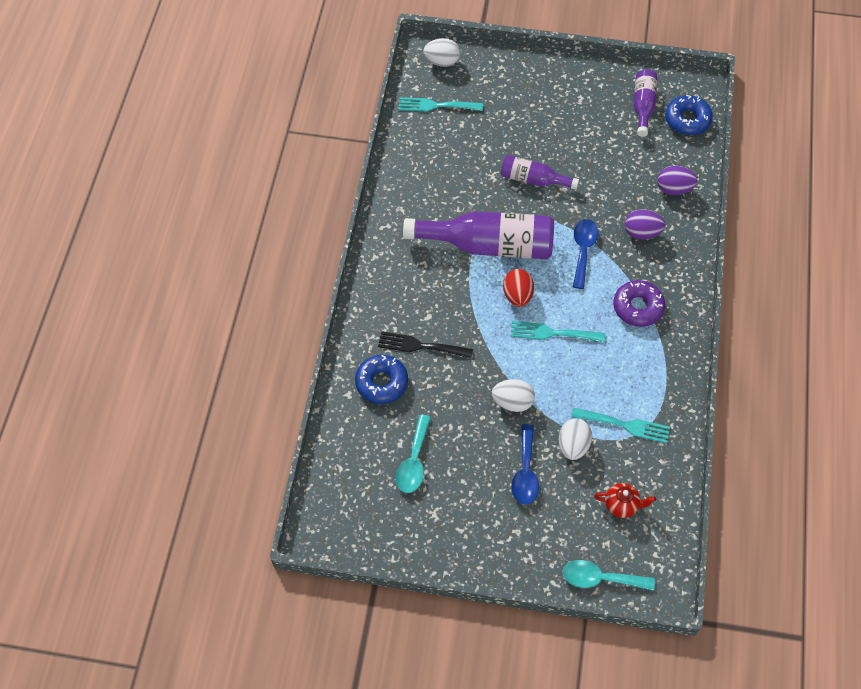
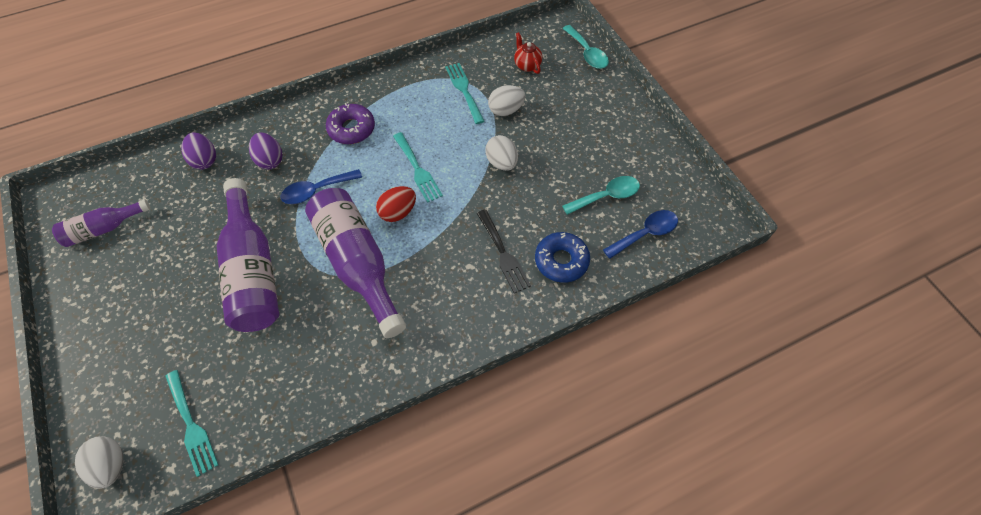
camera: 125 degrees left, 0 degrees up
purple bottle [501,155,579,189] -> purple bottle [217,178,279,332], size x1.86
blue spoon [511,424,539,505] -> blue spoon moved to [603,210,678,259]
blue donut [665,95,713,135] -> none

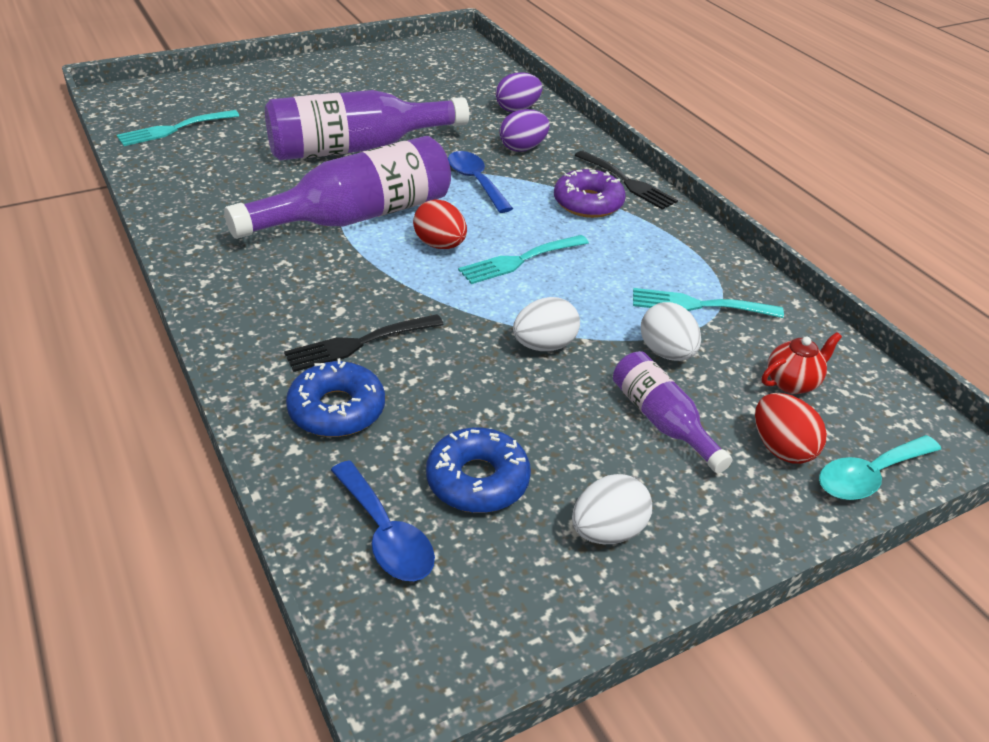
camera: 85 degrees right, 20 degrees down
purple bottle [52,199,151,247] -> purple bottle moved to [613,351,732,473]
white egg [75,436,123,489] -> white egg moved to [572,474,652,544]
turquoise fork [445,63,484,124] -> turquoise fork turned 150 degrees counterclockwise [633,288,784,318]
turquoise spoon [562,176,640,215] -> blue donut [426,427,531,513]
none -> black fork [574,151,678,210]
none -> red egg [755,393,827,464]

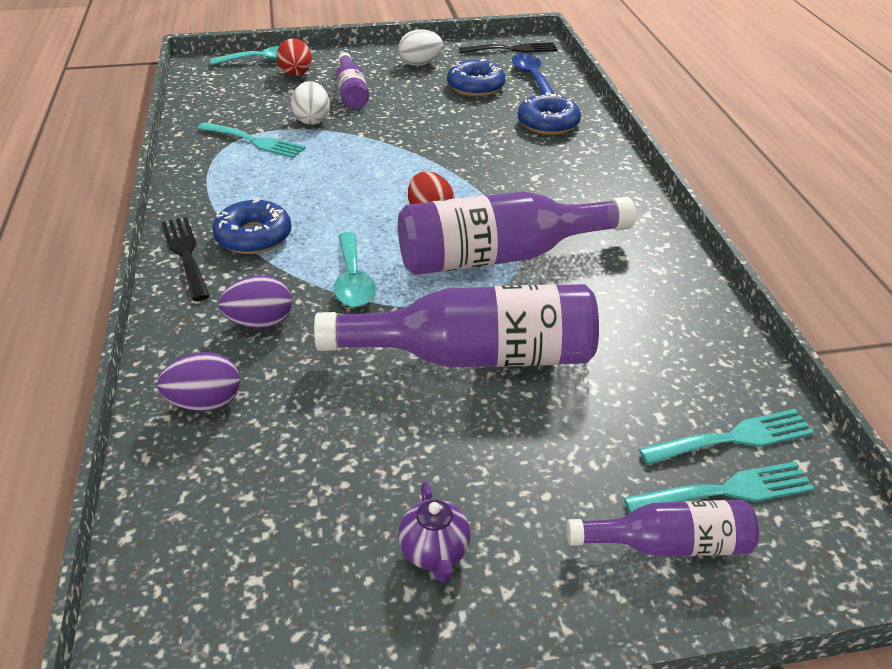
camera: 160 degrees left, 0 degrees up
black fork [284,314,444,372] -> black fork moved to [459,42,557,53]
blue spoon [448,151,513,213] -> turquoise spoon [334,232,376,307]
turquoise fork [458,235,589,284] -> turquoise fork moved to [624,462,815,513]
white egg [513,297,580,351] -> none
purple donut [554,169,625,218] -> blue donut [212,198,292,254]
red teapot [762,332,842,394] -> none
none -> purple teapot [398,481,471,583]
none -> purple bottle [566,500,759,557]

